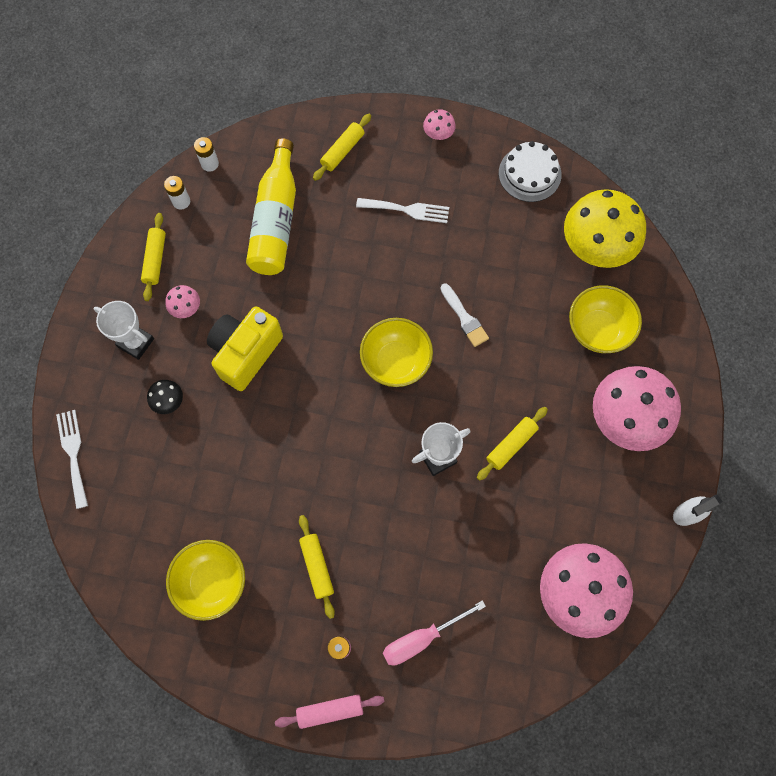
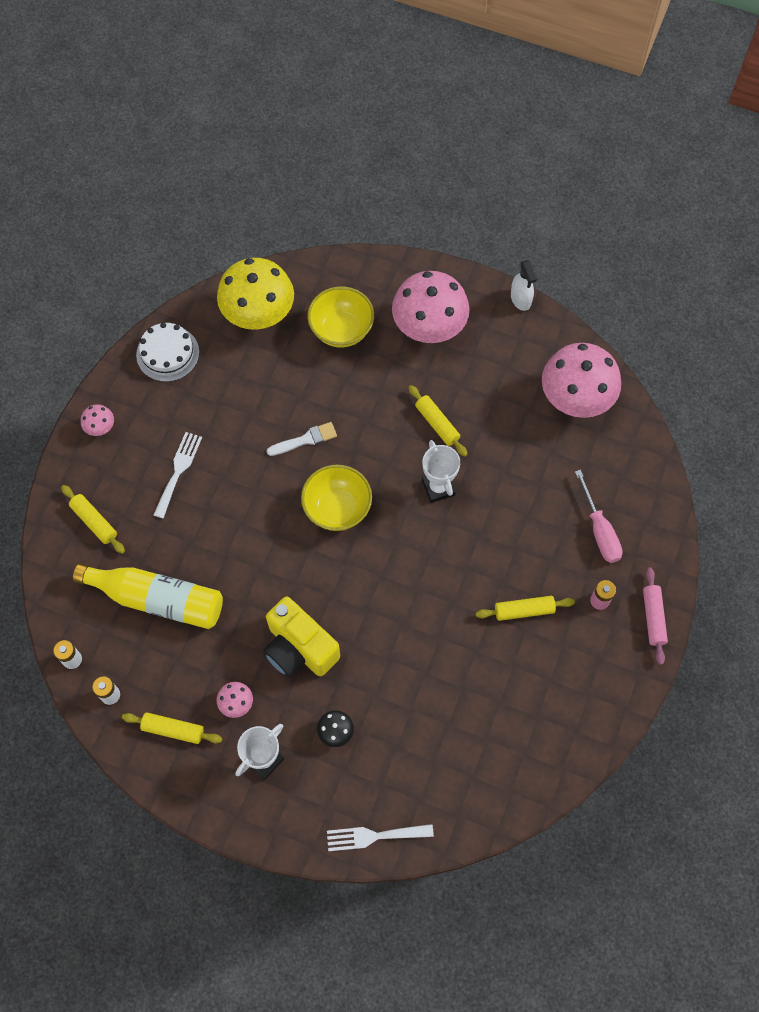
camera: 80 degrees left, 5 degrees down
yellow bowl [166,540,245,621] -> none

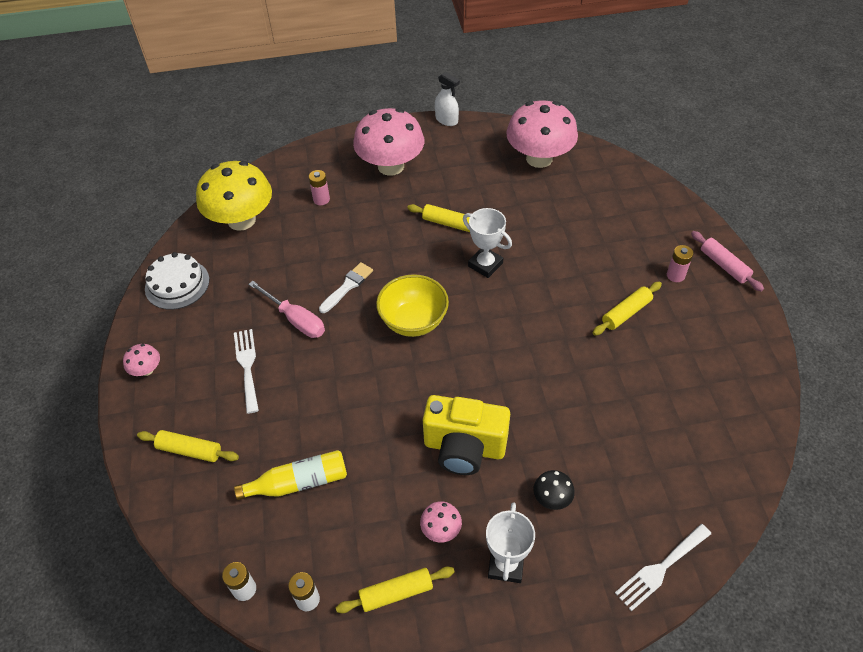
camera: 30 degrees left, 15 degrees down
yellow bottle [73,563,223,629] -> yellow bottle [234,450,347,500], size x0.65
yellow bowl [308,287,374,347] -> pink battery [309,170,330,205]
pink screwdriver [575,470,623,563] -> pink screwdriver moved to [248,281,325,338]

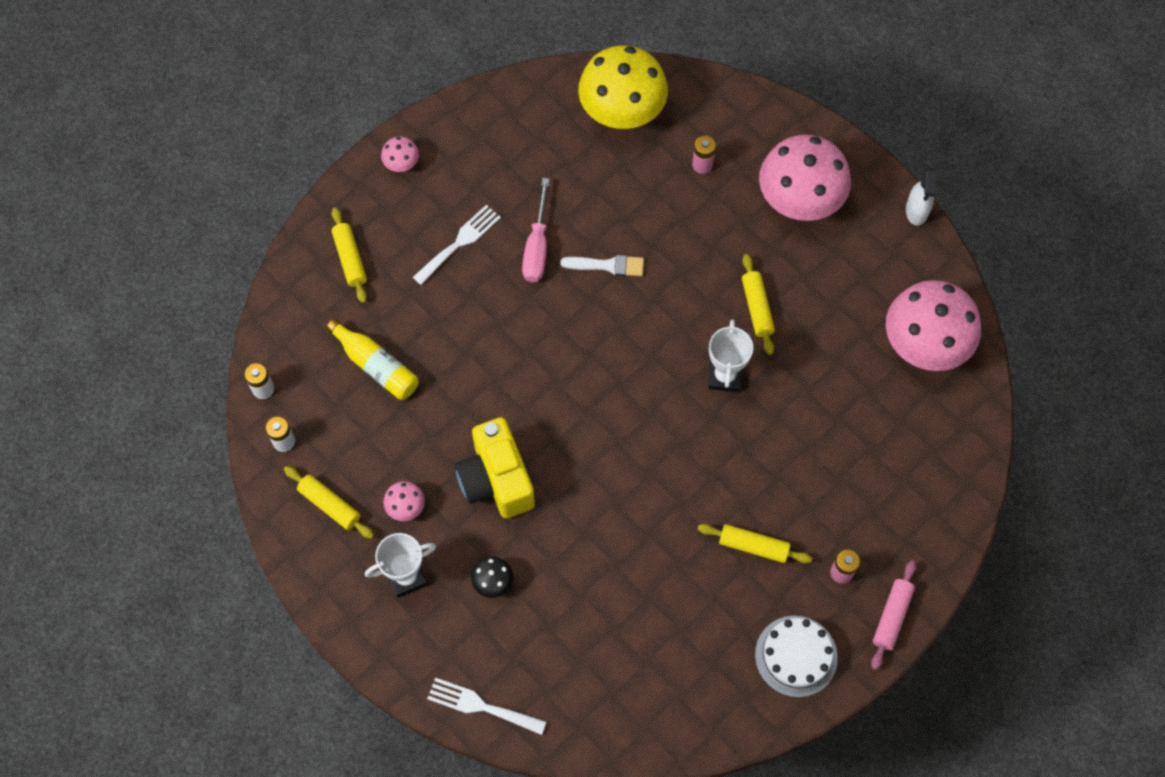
camera: 55 degrees right, 15 degrees up
white cake [145,252,209,310] -> white cake moved to [755,616,838,697]
yellow bowl [376,274,449,337] -> none

